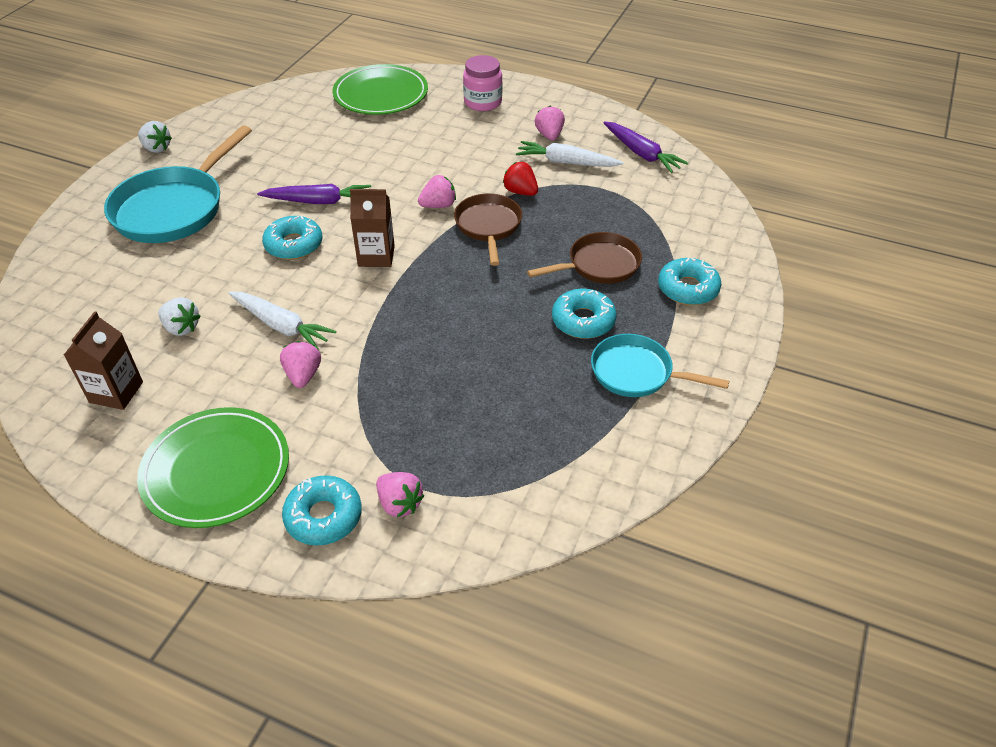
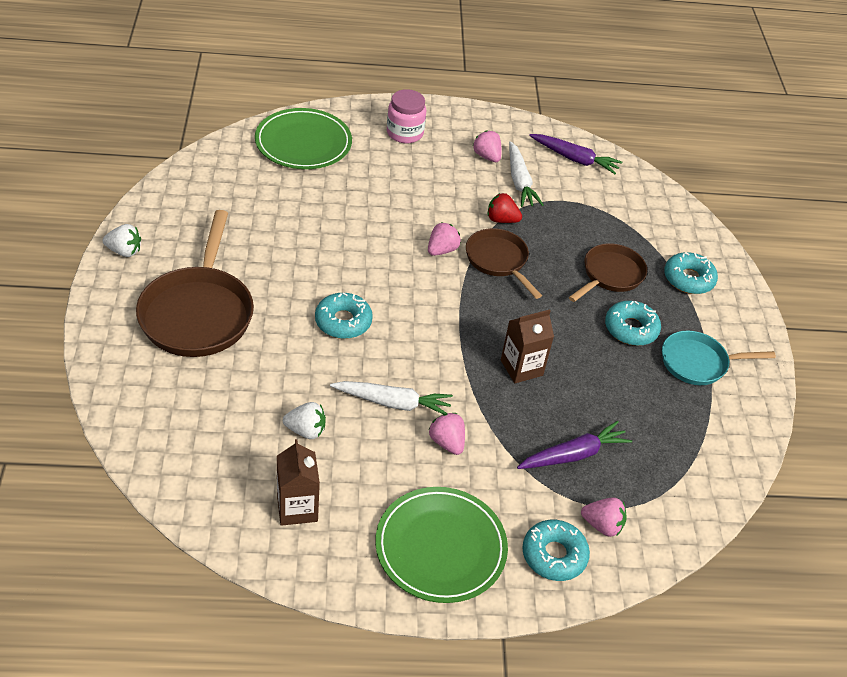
camera: 30 degrees left, 0 degrees up
turquoise pan [104,125,252,243] -> brown pan [136,210,254,357]
purple carrot [257,184,371,204] -> purple carrot moved to [517,421,632,469]
brown carton [350,189,395,267] -> brown carton moved to [501,309,554,383]
white carrot [516,141,624,167] -> white carrot turned 90 degrees counterclockwise [509,141,543,207]

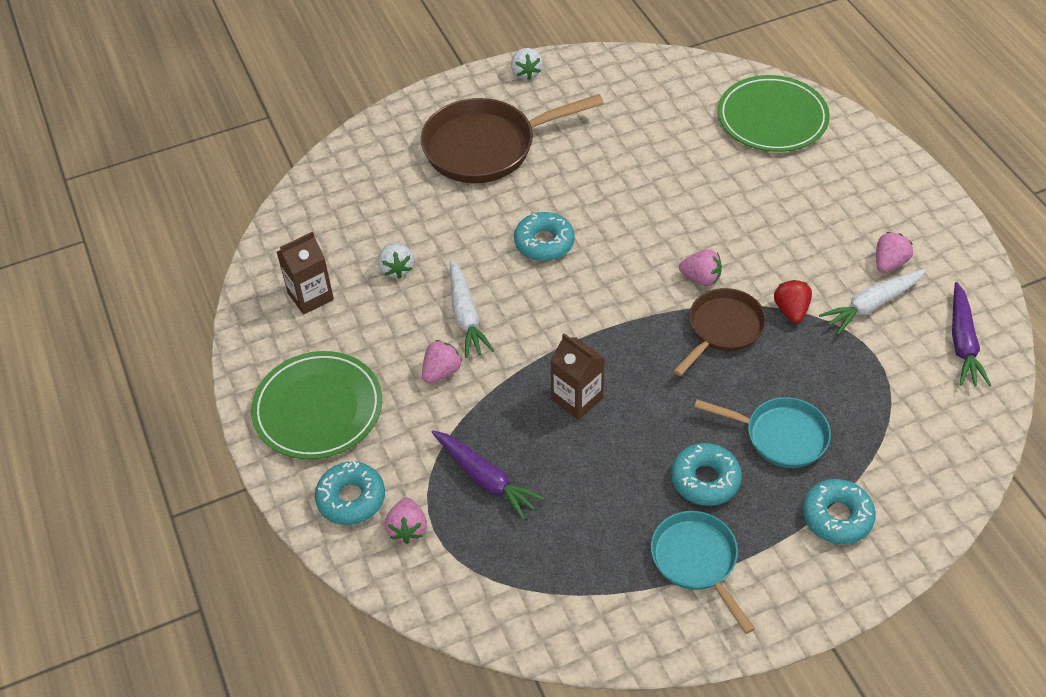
camera: 75 degrees right, 5 degrees up
pink jar [387,89,427,143] -> none
brown pan [569,243,647,302] -> turquoise pan [694,397,831,468]

